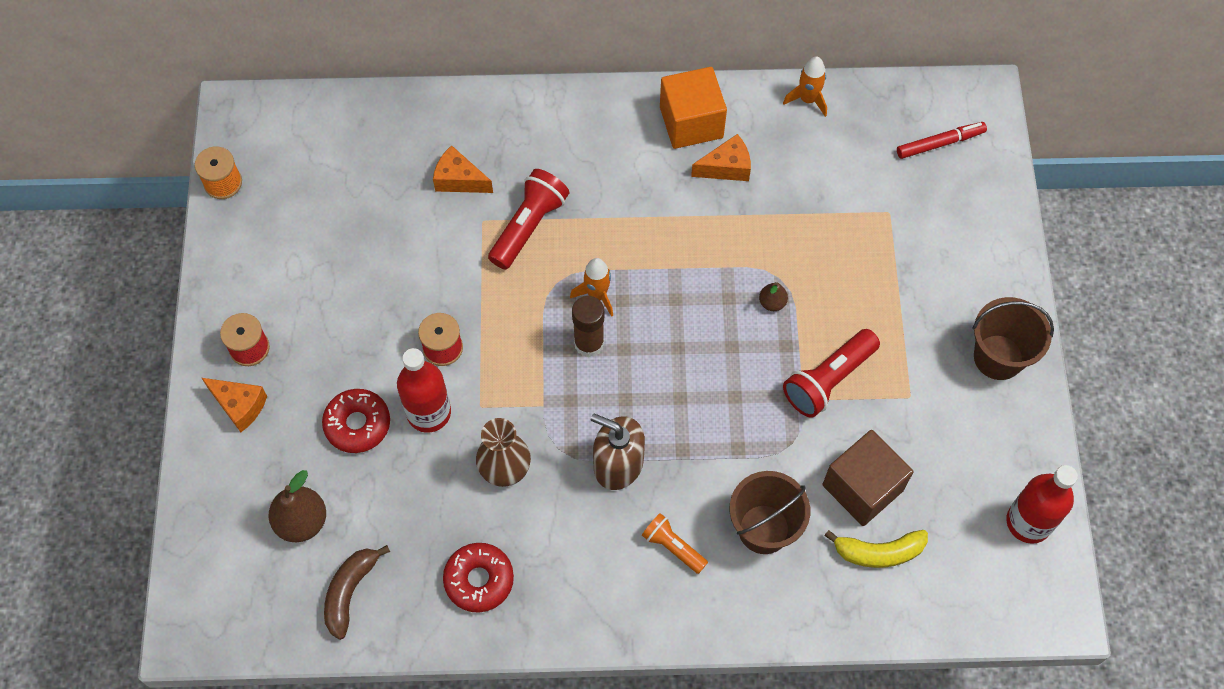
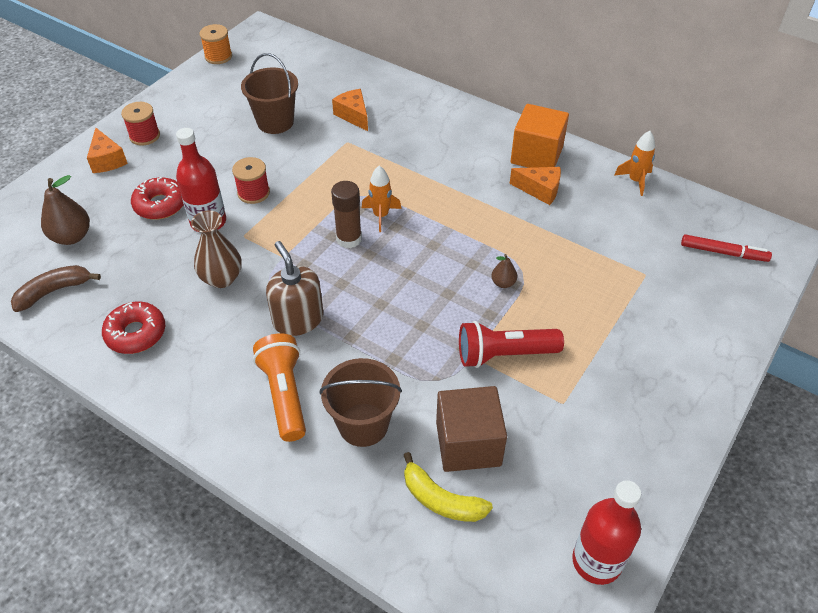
camera: 35 degrees right, 15 degrees down
red flashlight [488,169,569,270] -> none
orange flashlight [642,513,708,574] -> orange flashlight [253,333,306,442], size x1.63
brown bucket [972,297,1054,380] -> brown bucket moved to [241,53,298,134]

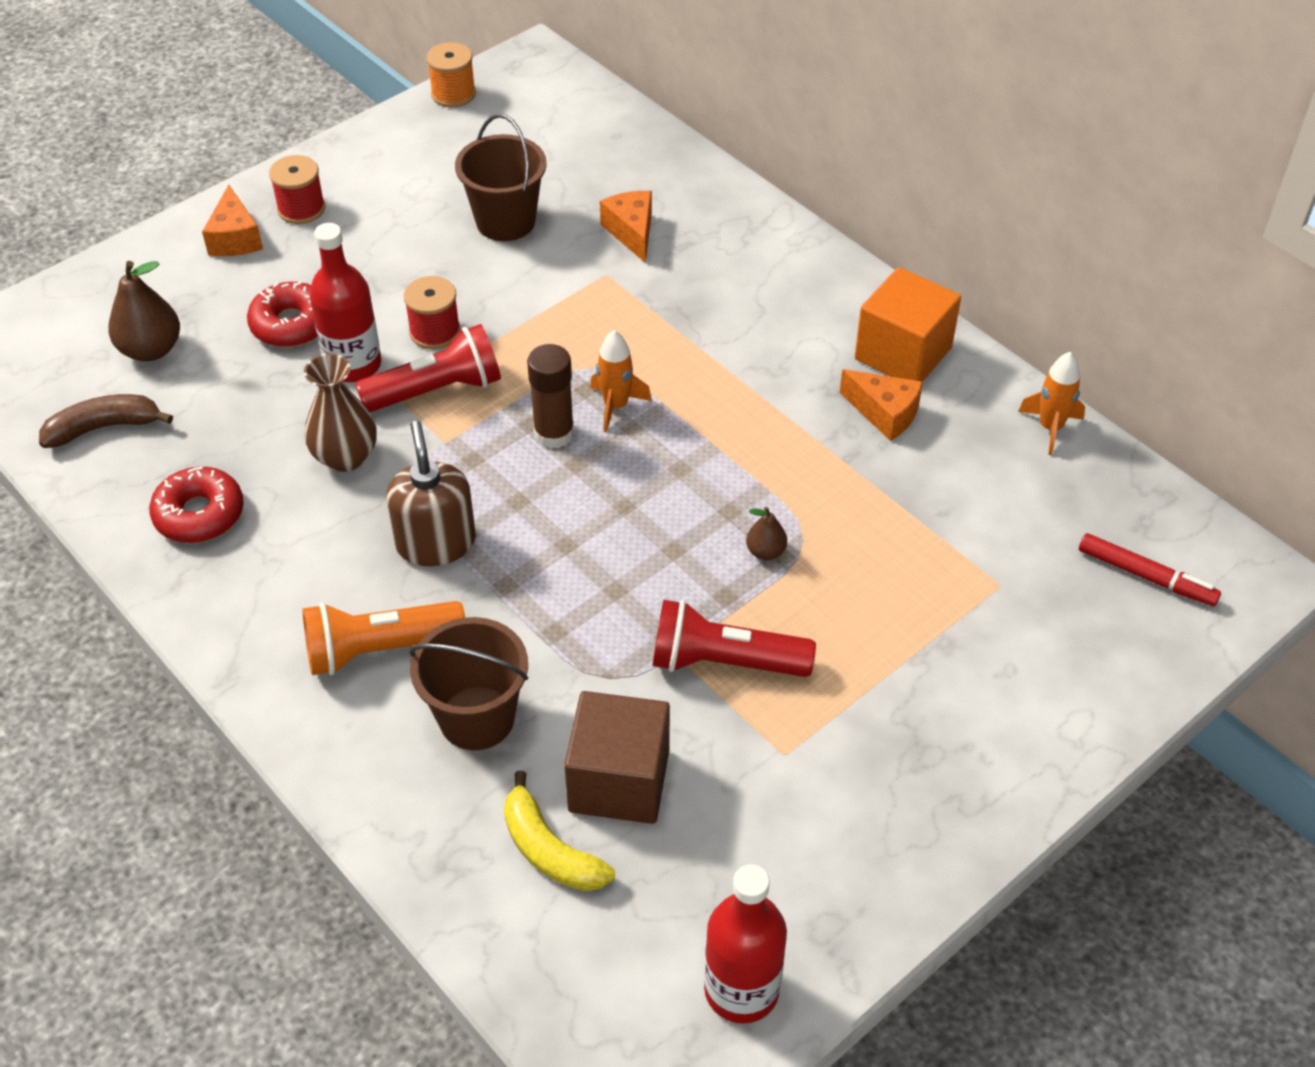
camera: 15 degrees right, 0 degrees up
orange flashlight [253,333,306,442] -> orange flashlight turned 105 degrees counterclockwise [303,601,465,675]
none -> red flashlight [355,324,501,412]

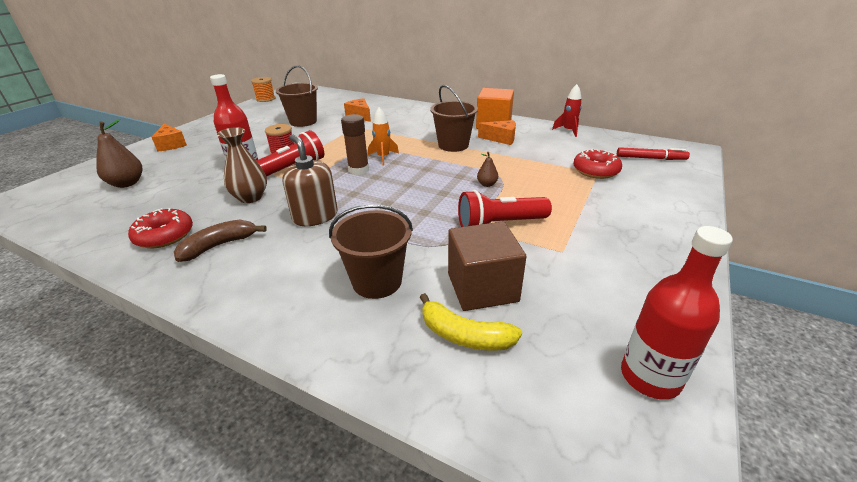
camera: 20 degrees left, 15 degrees down
brown banana [39,394,173,448] -> brown banana moved to [174,219,267,262]
red donut [247,282,317,347] -> red donut moved to [573,149,622,179]
red spool [269,155,325,224] -> none
orange flashlight [303,601,465,675] -> none
orange rocket [1018,352,1085,455] -> red rocket [552,84,582,137]
none -> brown bucket [430,85,478,152]

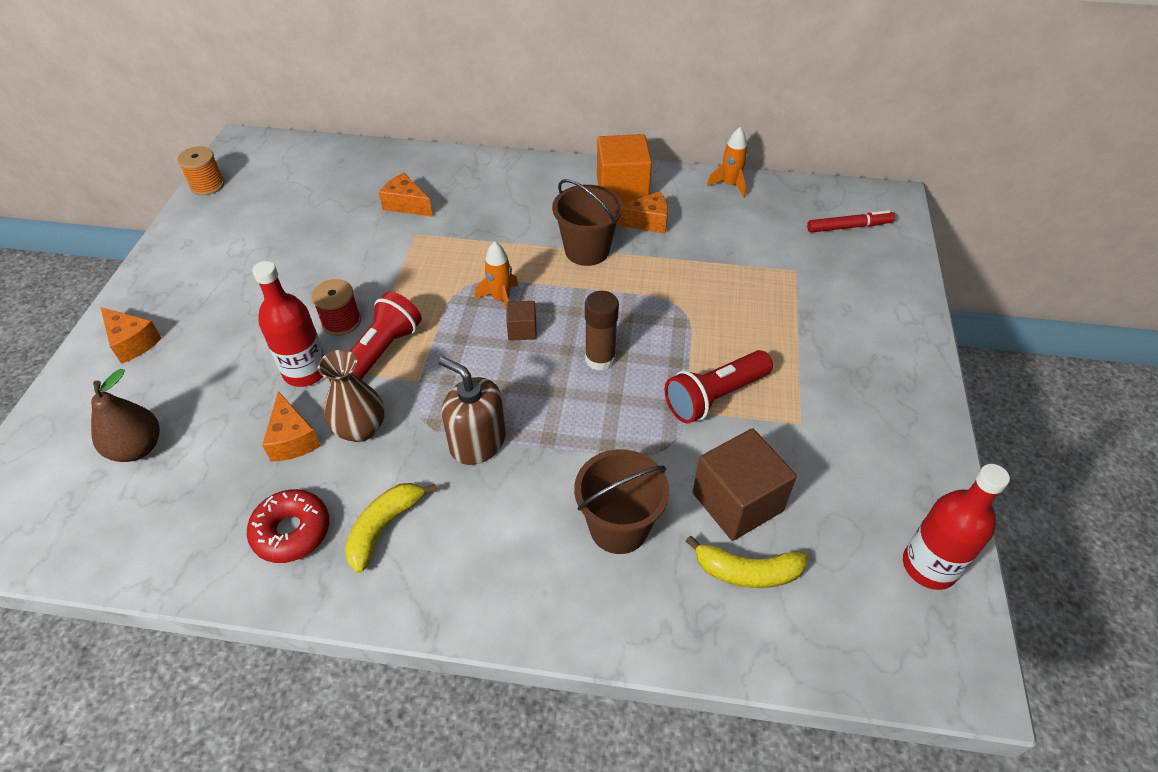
camera: 20 degrees left, 15 degrees up
brown banana [174,219,267,262] -> yellow banana [345,483,437,573]
brown bucket [276,66,318,127] -> none
brown glue stick [341,114,369,175] -> brown glue stick moved to [585,291,619,371]
brown pear [477,152,498,187] -> none
red rocket [552,84,582,137] -> orange rocket [707,127,748,198]
red donut [573,149,622,179] -> none
none -> orange cheese [262,391,321,462]
none -> brown cube [506,301,536,340]

